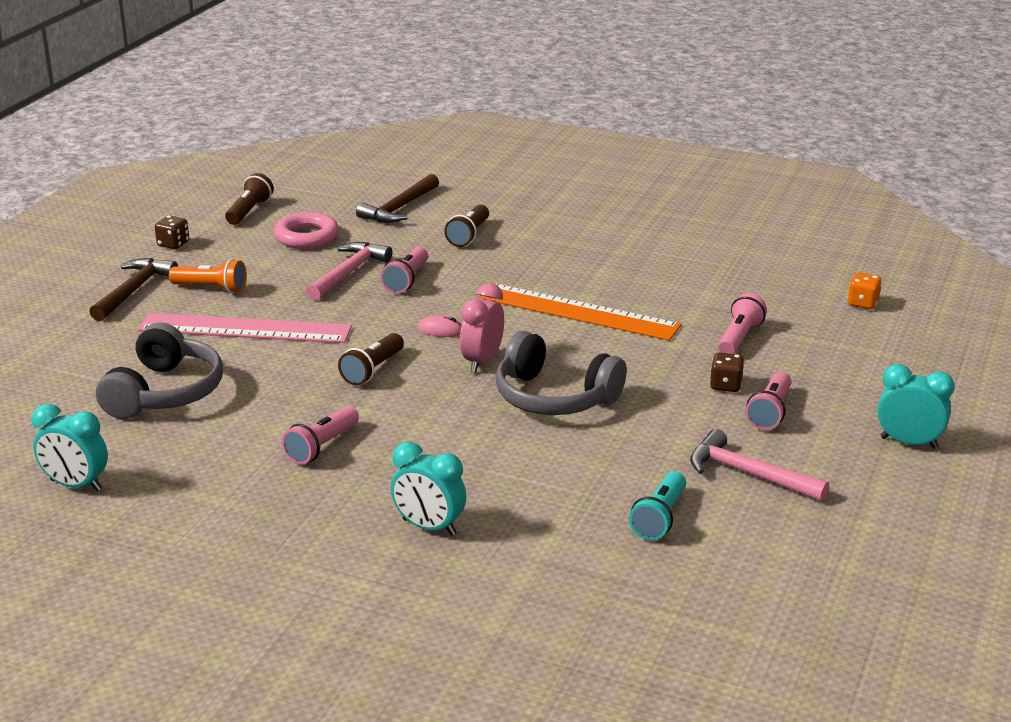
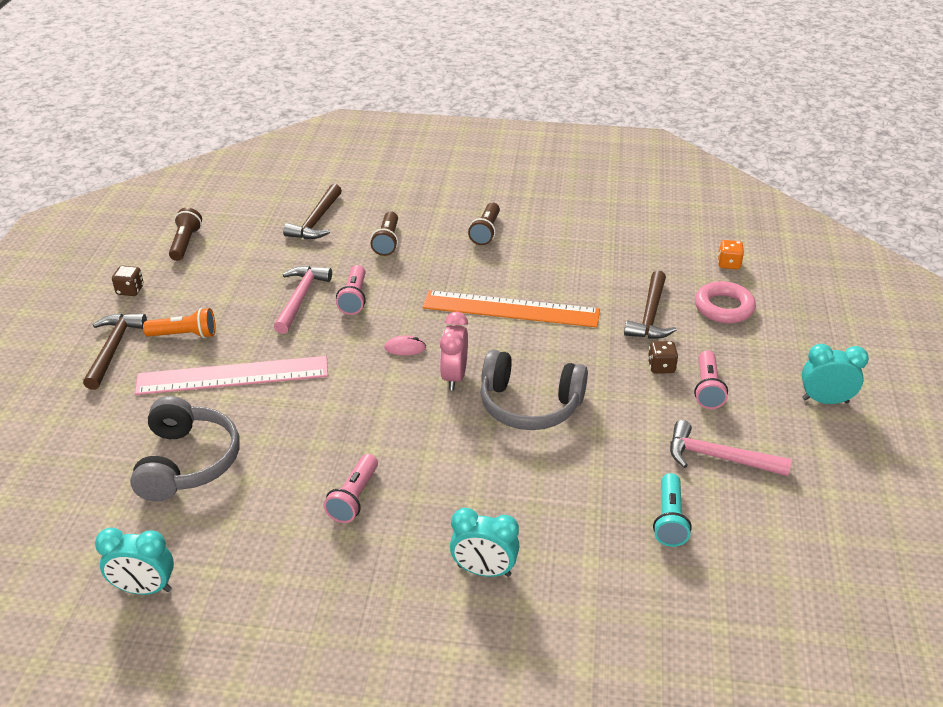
camera: 15 degrees left, 10 degrees up
pink ring [274,212,339,249] -> pink ring moved to [695,281,756,324]
brown flashlight [338,333,404,386] -> brown flashlight moved to [468,203,500,245]
pink flashlight [718,293,767,354] -> brown hammer [624,270,676,339]

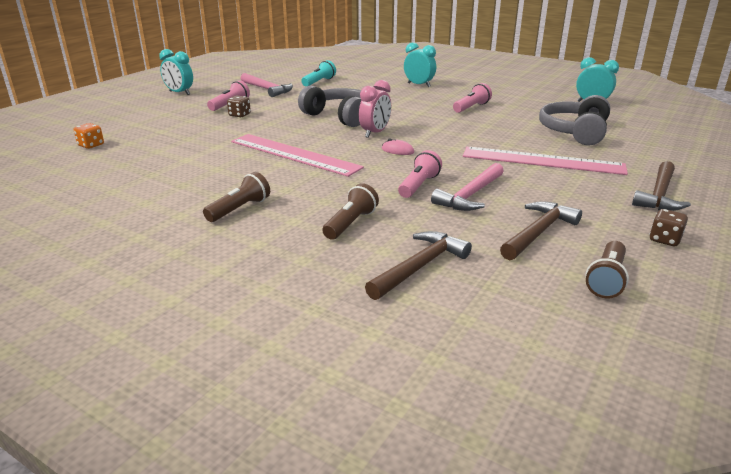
camera: 155 degrees left, 10 degrees down
orange flashlight [143,308,215,338] -> none
orange ruler [423,290,600,327] -> pink ruler [231,134,364,177]
brown hammer [624,270,676,339] -> brown hammer moved to [500,202,582,260]
pink ring [695,281,756,324] -> none

